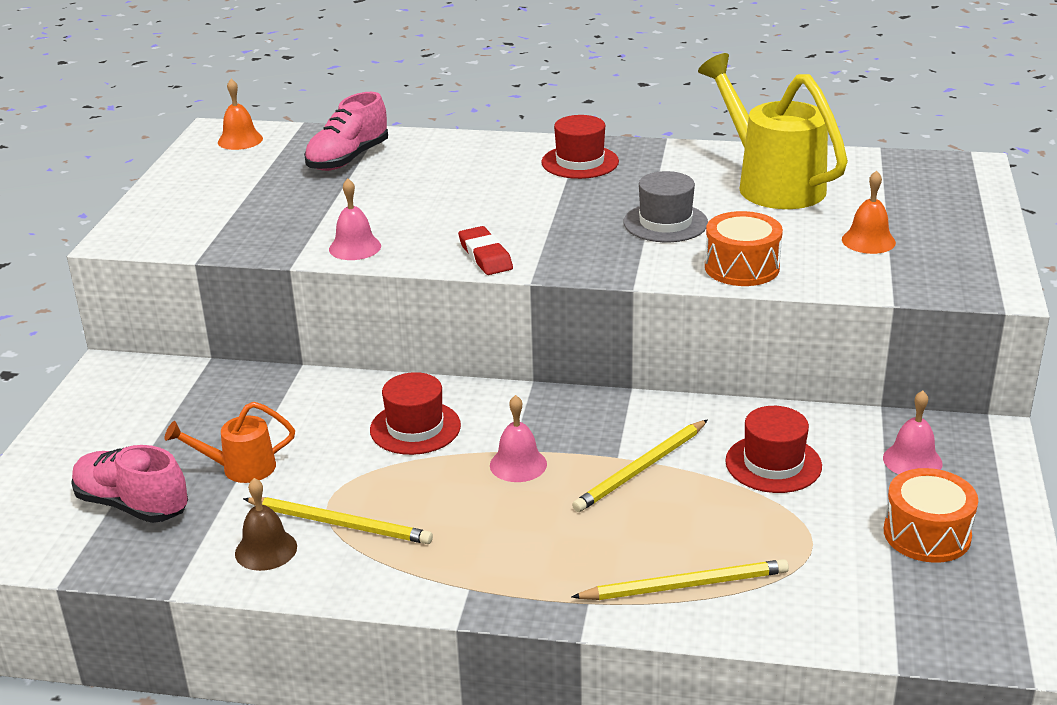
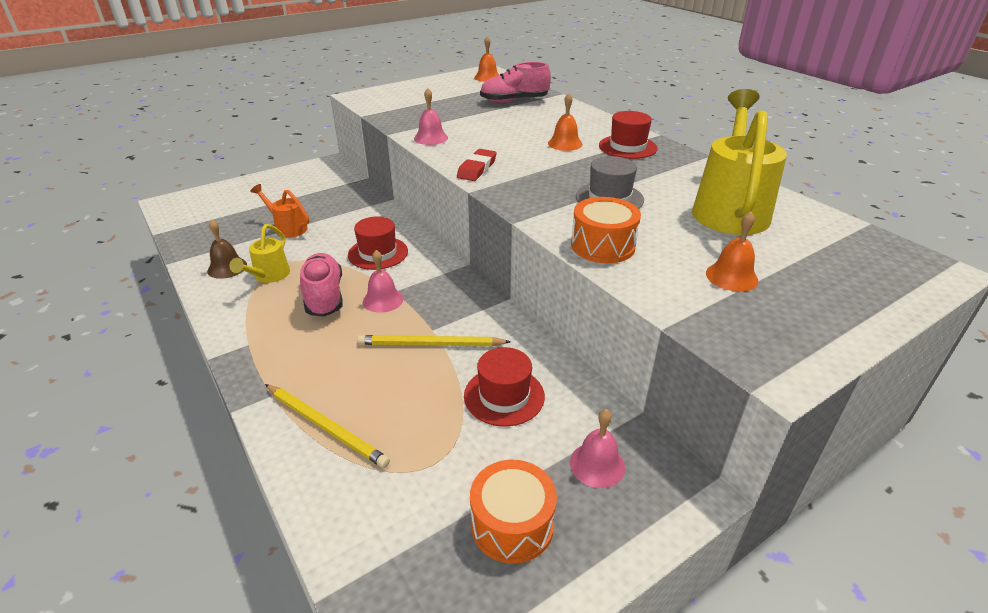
camera: 45 degrees right, 5 degrees up
pink shoe [71,445,188,523] -> pink shoe moved to [300,253,343,317]
yellow pencil [243,497,433,544] -> yellow watering can [229,224,290,283]
none -> orange bell [548,93,583,151]

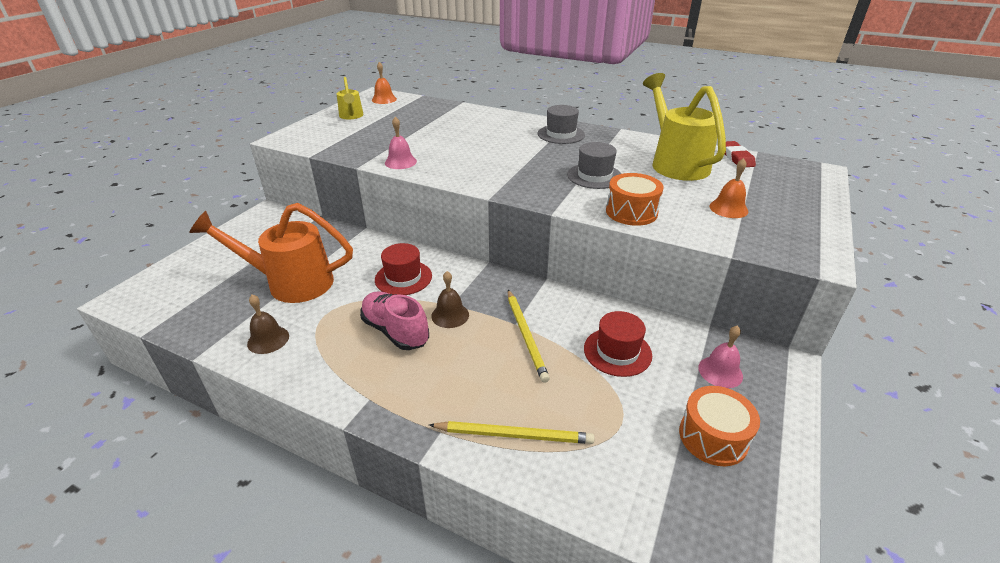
camera: 30 degrees left, 0 degrees up
yellow watering can [229,224,290,283] -> yellow watering can moved to [337,77,364,120]
orange watering can [250,184,309,238] -> orange watering can [189,203,353,303], size x1.94
yellow pencil [357,335,511,346] -> yellow pencil turned 75 degrees counterclockwise [508,290,550,383]
pink bell [363,250,403,313] -> brown bell [431,271,469,328]
red eraser [457,149,497,181] -> red eraser moved to [725,141,756,167]
pink shoe [480,62,551,103] -> none
orange bell [548,93,583,151] -> none
red hat [599,111,658,159] -> grey hat [538,105,585,144]

